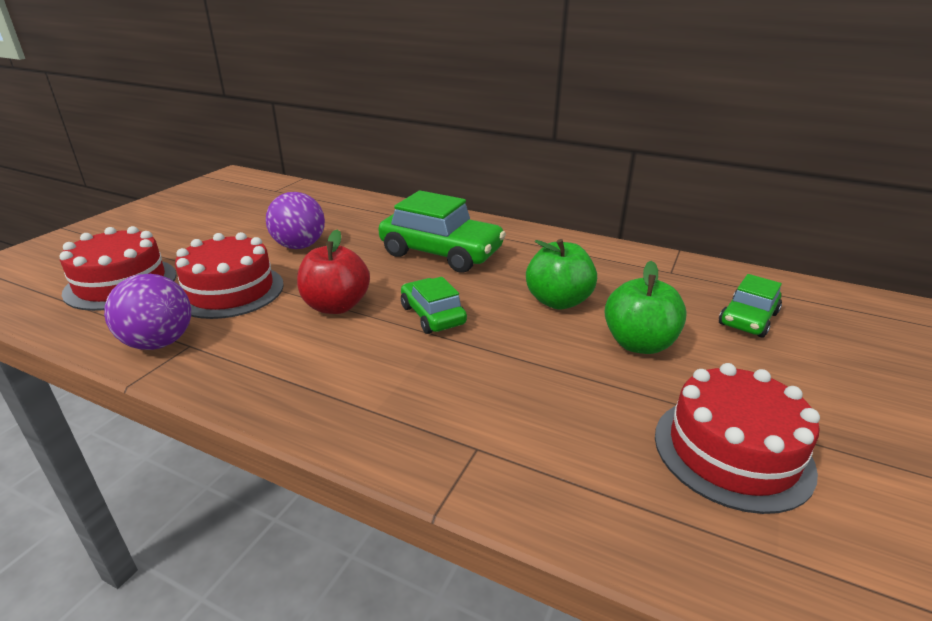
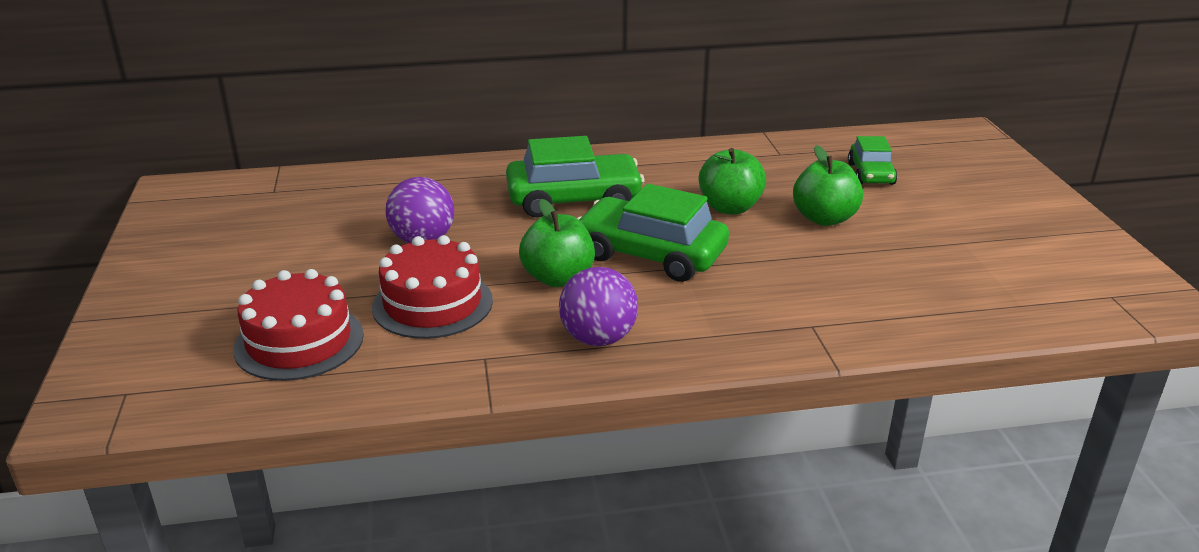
camera: 35 degrees left, 0 degrees up
purple ball [104,274,191,350] -> purple ball moved to [559,267,638,346]
red apple [297,230,370,314] -> green apple [519,199,595,287]
green car [401,277,467,334] -> green car [577,184,729,282], size x1.76
red cake [655,363,820,514] -> none

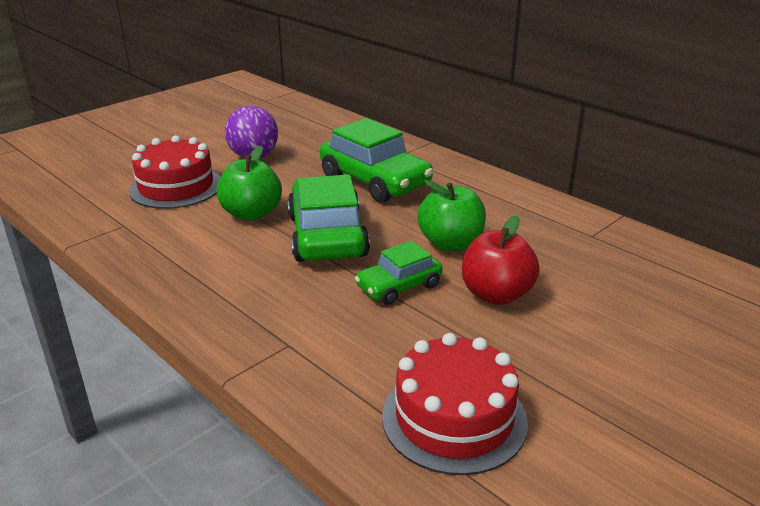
camera: 55 degrees right, 0 degrees up
red cake [233,269,364,381] -> red cake moved to [382,333,528,475]
purple ball [559,267,638,346] -> none
green apple [793,145,863,226] -> red apple [462,215,540,305]
green car [848,136,897,185] -> green car moved to [355,241,443,305]

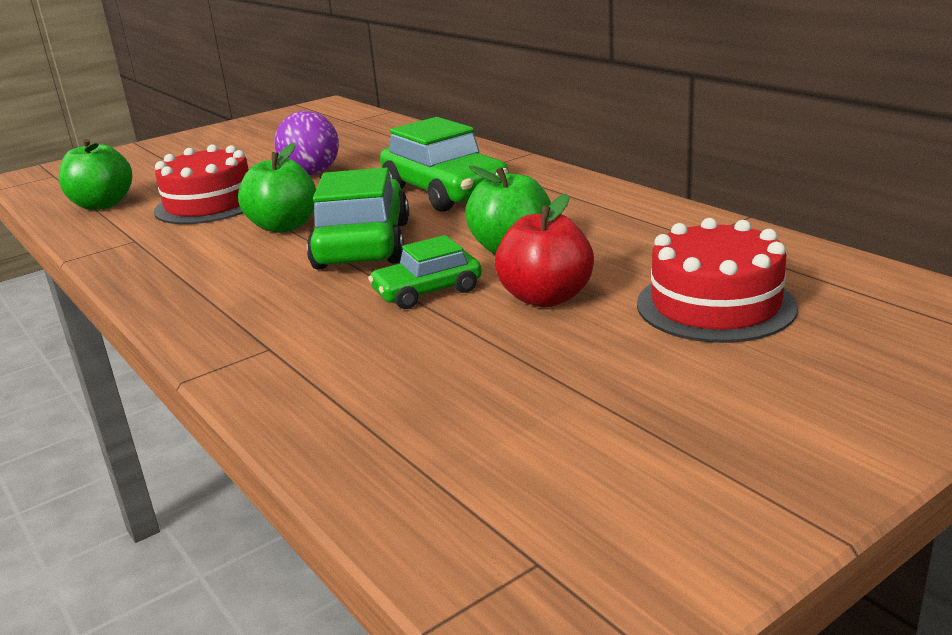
camera: 10 degrees right, 5 degrees down
red cake [382,333,528,475] -> red cake moved to [637,218,798,343]
none -> green apple [58,139,132,210]

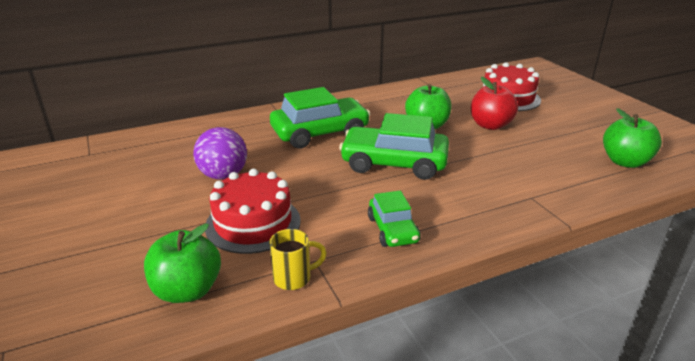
camera: 80 degrees left, 5 degrees up
green apple [238,143,316,233] -> green apple moved to [603,108,662,168]
green car [368,235,482,309] -> green car moved to [368,191,421,247]
none -> yellow mug [269,229,327,290]

